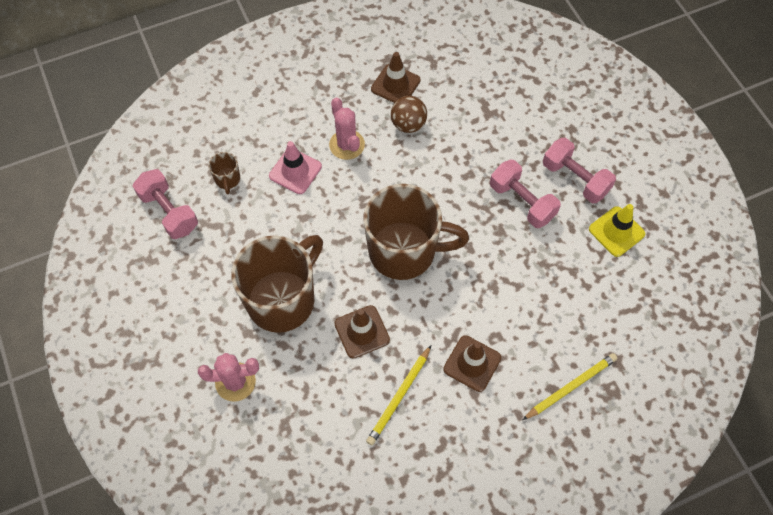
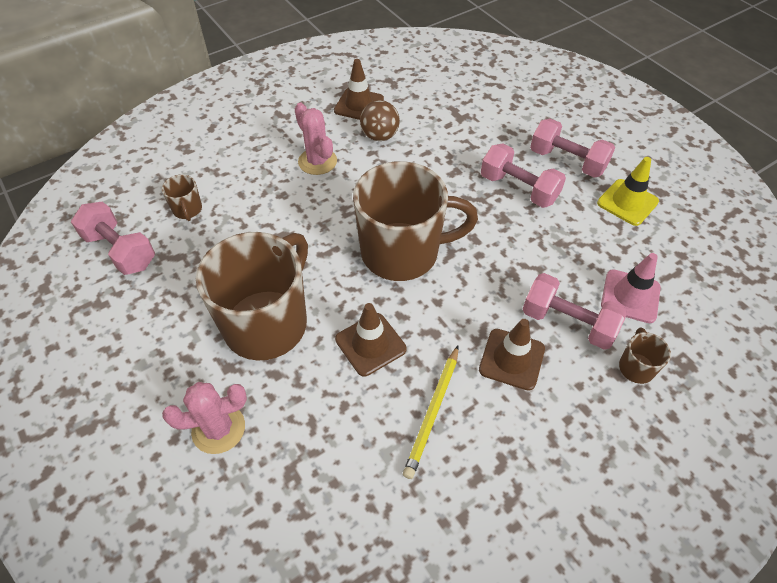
camera: 10 degrees left, 10 degrees down
pink traffic cone [269,141,322,194] -> pink traffic cone moved to [601,253,661,323]
yellow pencil [523,353,617,420] -> brown mug [619,327,671,384]
none -> pink dumbbell [522,273,627,350]

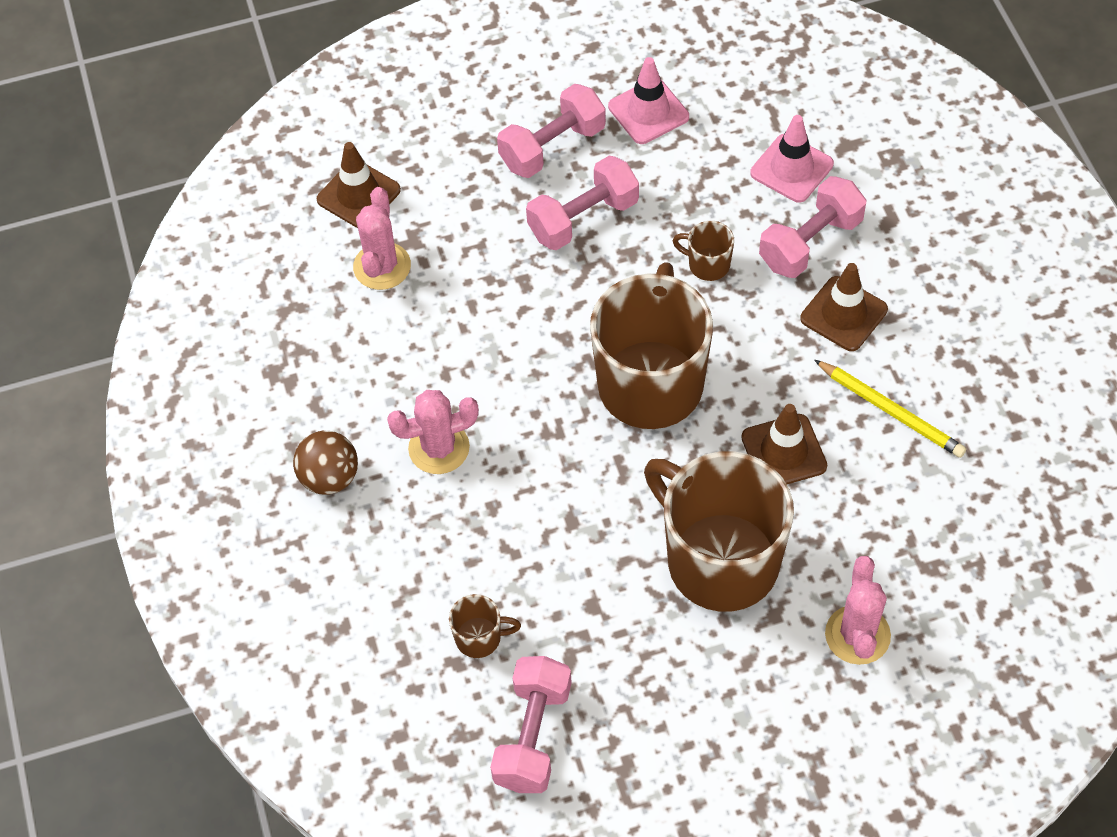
camera: 70 degrees left, 5 degrees up
pink dumbbell [71,201,155,275] -> pink dumbbell turned 45 degrees counterclockwise [490,656,572,793]
brown traffic cone [334,59,384,120] -> brown traffic cone moved to [317,142,401,228]
brown ball [360,100,400,141] -> brown ball moved to [293,431,358,495]
yellow traffic cone [597,157,659,226] -> pink traffic cone [608,57,689,144]
brown mug [619,327,671,384] -> brown mug moved to [672,221,734,281]
none -> pink cactus [353,187,411,290]

